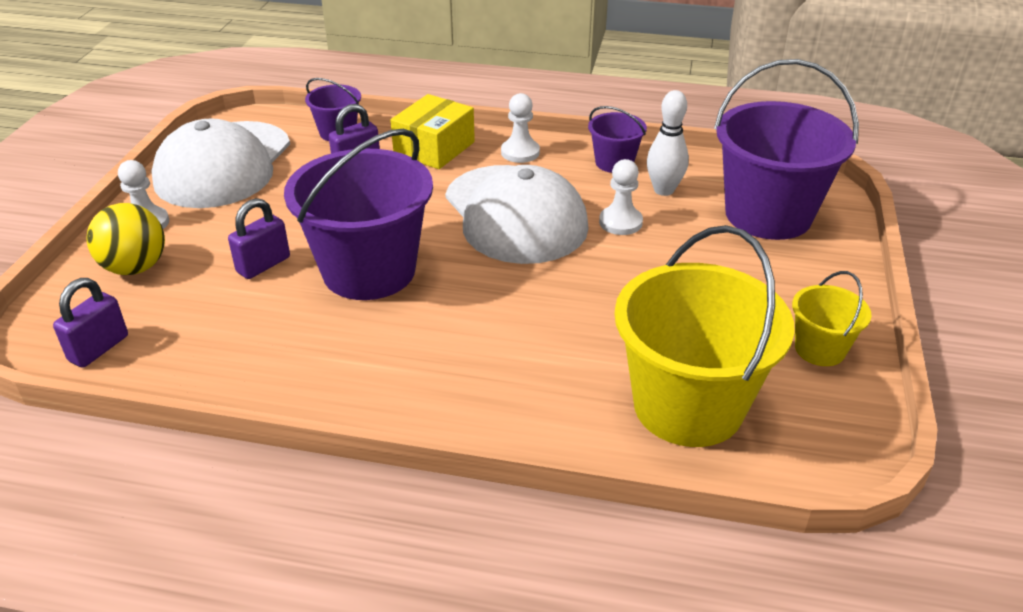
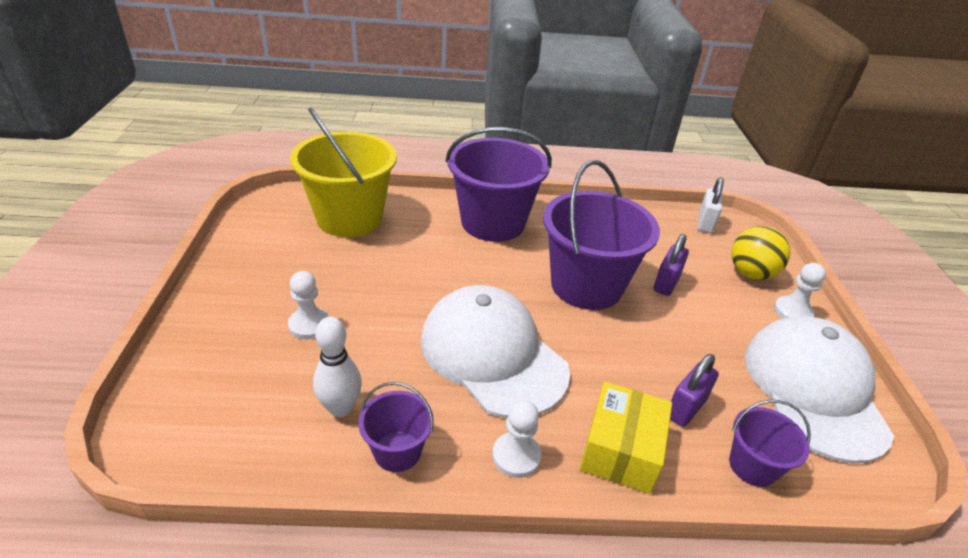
camera: 165 degrees right, 0 degrees up
purple padlock [53,278,128,368] -> white padlock [698,177,724,233]
white pawn [599,159,643,235] -> white pawn moved to [288,271,329,339]
purple bucket [714,59,859,240] -> purple bucket moved to [446,127,552,242]
yellow bucket [792,271,872,366] -> none

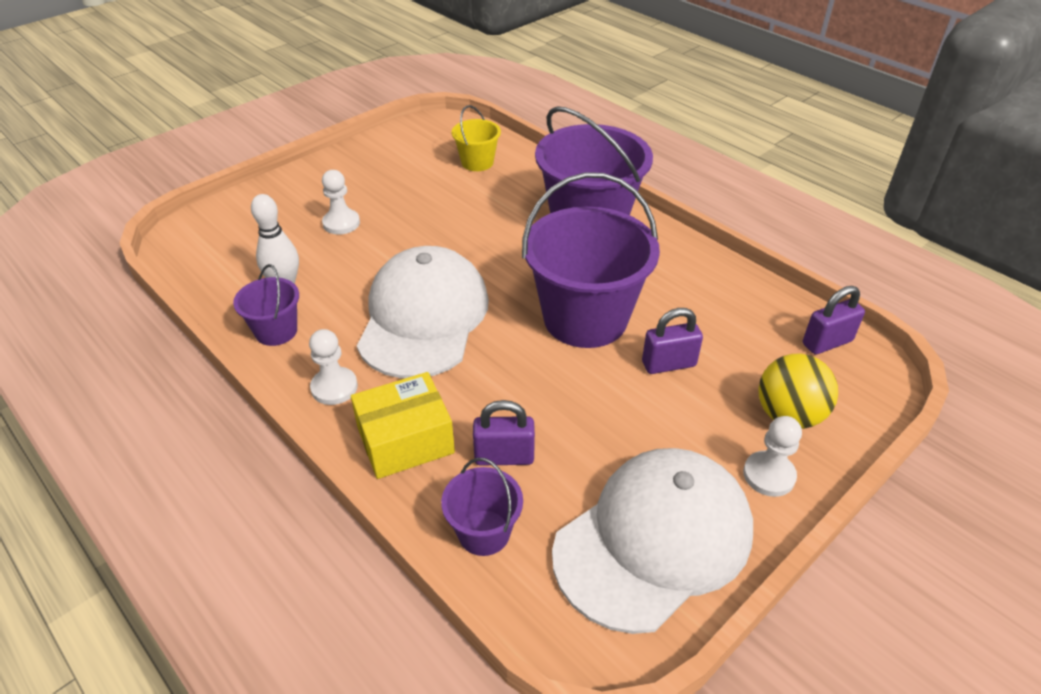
camera: 50 degrees right, 5 degrees up
yellow bucket [290,107,397,237] -> yellow bucket [451,105,501,171], size x0.48
white padlock [698,177,724,233] -> purple padlock [803,286,865,355]

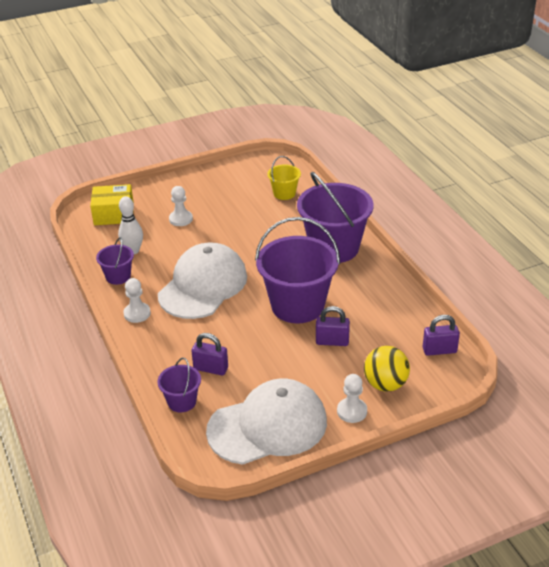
camera: 20 degrees right, 5 degrees down
yellow box [351,372,455,479] -> yellow box moved to [90,184,134,225]

